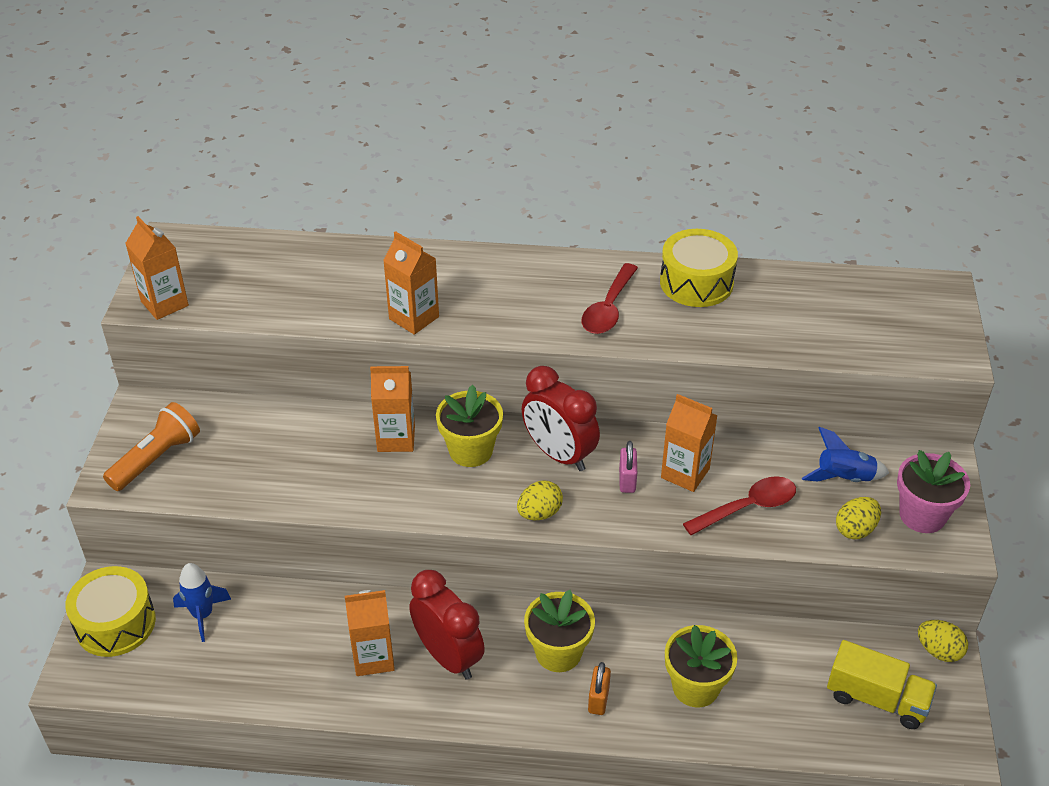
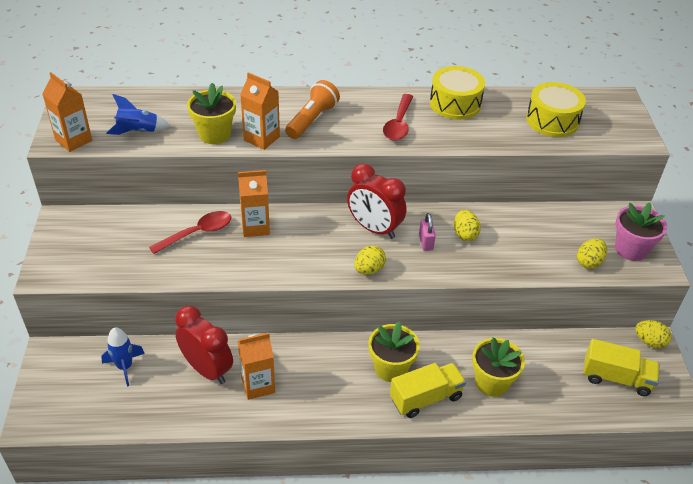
camera: 10 degrees left, 0 degrees up
yellow drum [65,566,156,657] -> yellow drum moved to [526,82,586,137]
orange flashlight [103,402,200,491] -> orange flashlight moved to [285,80,340,139]
red clock [409,570,485,680] -> red clock moved to [175,306,233,384]
yellow flower pot [436,385,503,467] -> yellow flower pot moved to [187,83,236,144]
orange padlock [588,662,611,715] -> yellow truck [390,363,466,418]
orange carton [661,394,718,492] -> yellow egg [454,210,481,241]
red spoon [683,476,796,535] -> red spoon moved to [149,211,231,254]
blue rocket [802,427,889,482] -> blue rocket moved to [106,94,170,135]

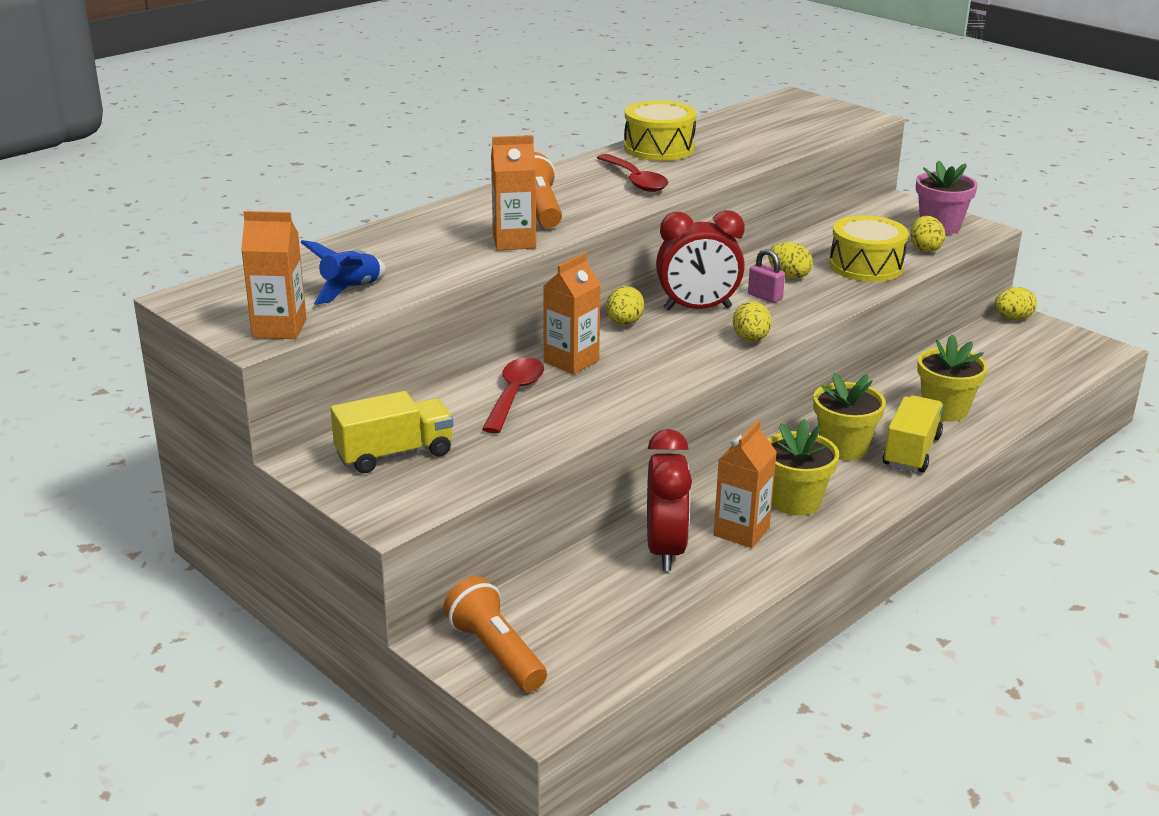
camera: 40 degrees left, 15 degrees down
blue rocket [101,327,145,386] -> none
red clock [175,306,233,384] -> red clock turned 90 degrees clockwise [647,429,692,571]
yellow flower pot [187,83,236,144] -> yellow flower pot moved to [768,419,839,516]
yellow drum [526,82,586,137] -> yellow drum moved to [829,216,909,282]
yellow truck [583,339,659,396] -> yellow truck moved to [331,391,453,473]
none -> orange flashlight [443,576,547,692]
none -> yellow egg [606,286,644,325]

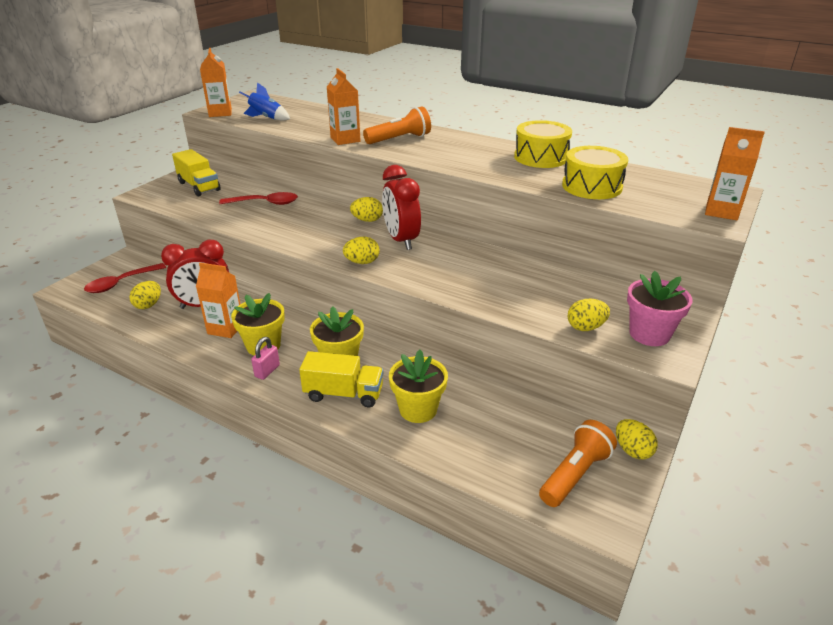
camera: 75 degrees right, 5 degrees up
orange flashlight [443,576,547,692] -> orange flashlight moved to [539,420,617,507]
orange carton [543,253,601,374] -> orange carton moved to [705,127,765,220]
red spoon [597,154,668,192] -> red spoon moved to [84,263,166,293]
pink padlock [748,249,785,303] -> pink padlock moved to [251,337,280,380]
yellow egg [768,242,813,279] -> yellow egg moved to [129,281,161,309]
yellow drum [829,216,909,282] -> yellow drum moved to [562,146,628,199]

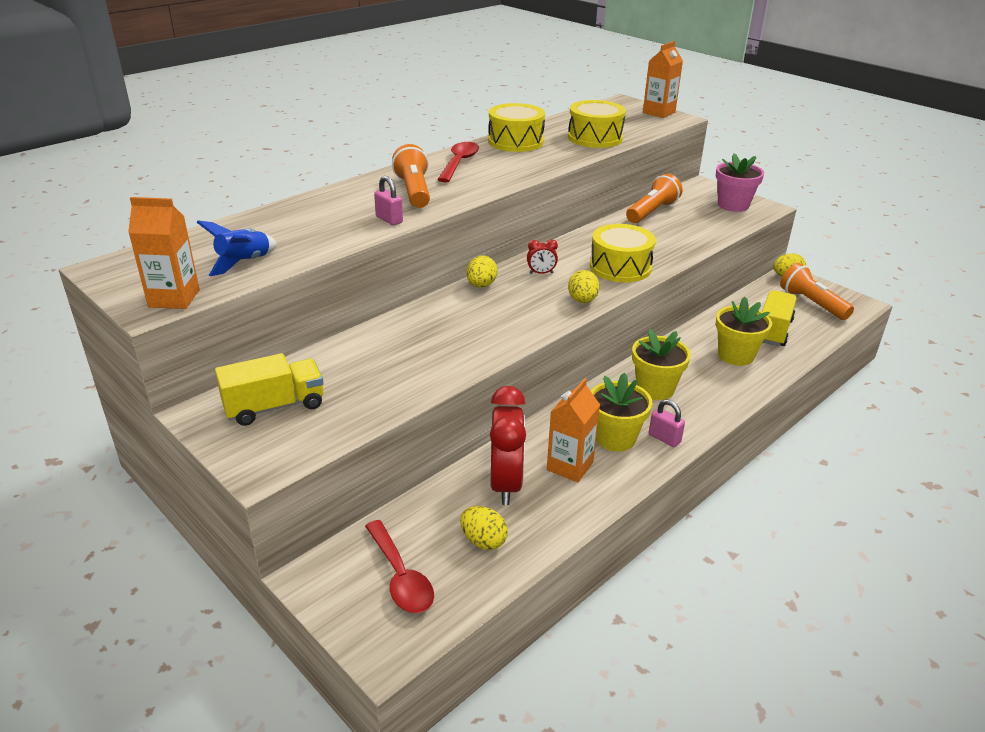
camera: 75 degrees left, 0 degrees up
red spoon [219,192,298,205] -> red spoon moved to [437,142,479,182]
yellow truck [299,351,383,407] -> yellow truck moved to [762,290,797,346]
orange carton [327,68,361,145] -> pink padlock [374,176,403,225]
red clock [382,165,421,250] -> red clock [527,239,558,274], size x0.44
yellow egg [568,299,610,331] -> none
none -> yellow drum [590,224,656,282]
none -> orange flashlight [626,174,682,223]

